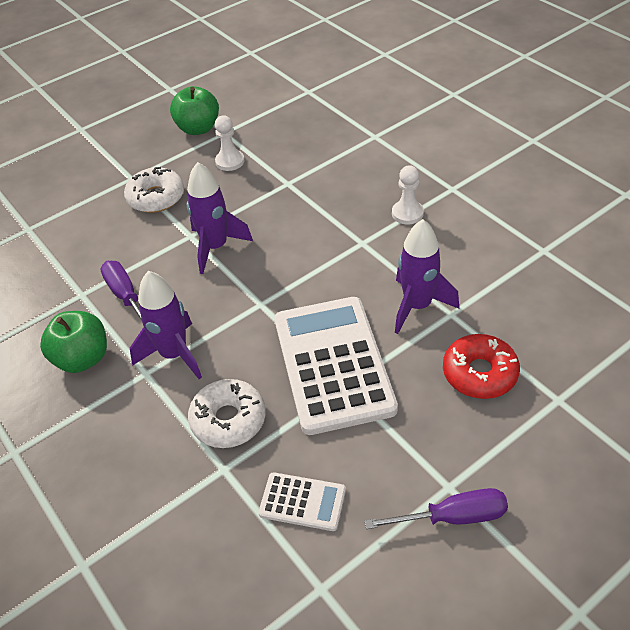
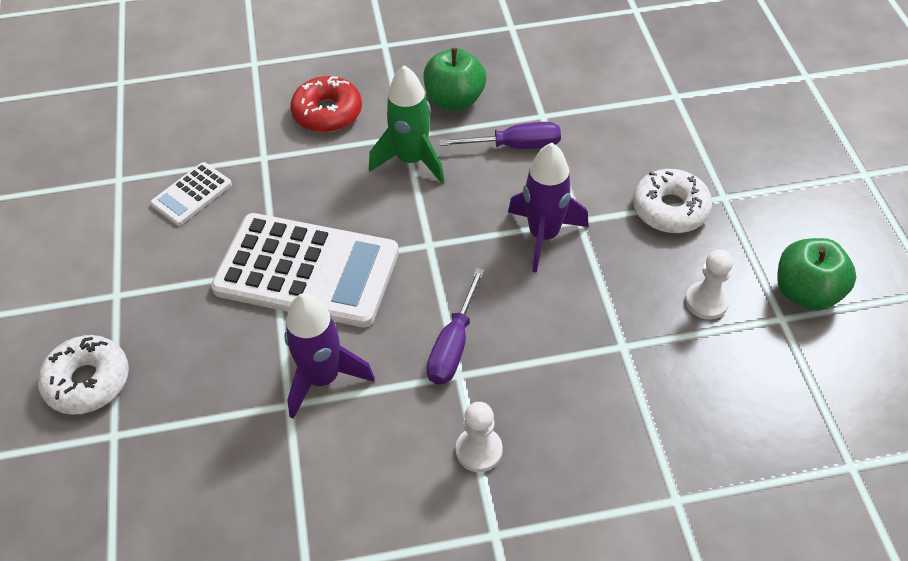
camera: 115 degrees right, 5 degrees up
purple rocket [130,271,202,379] -> green rocket [369,65,445,184]
white donut [188,379,266,448] -> white donut moved to [38,335,129,415]
purple screwdriver [365,488,508,529] -> purple screwdriver moved to [427,268,485,385]
red donut [443,334,520,399] -> red donut moved to [290,76,362,132]

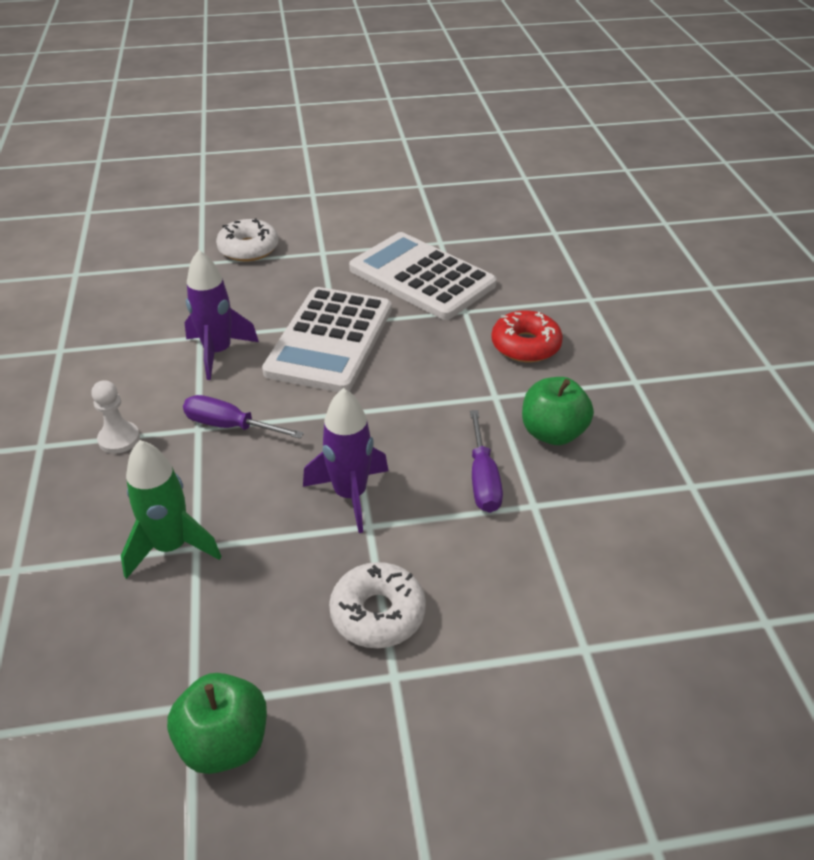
camera: 90 degrees right, 10 degrees down
white calculator [150,162,232,226] -> white calculator [349,232,497,320], size x2.17
green rocket [369,65,445,184] -> green rocket moved to [121,440,222,579]
white pawn [685,250,733,320] -> none

